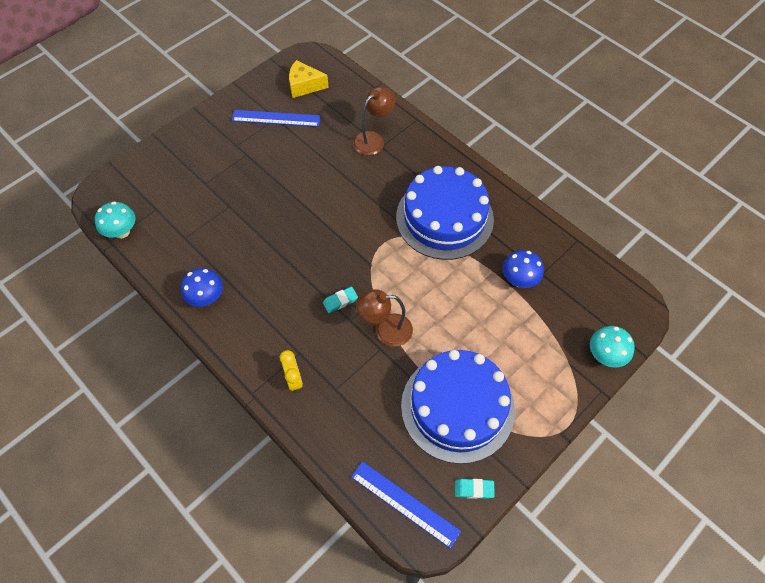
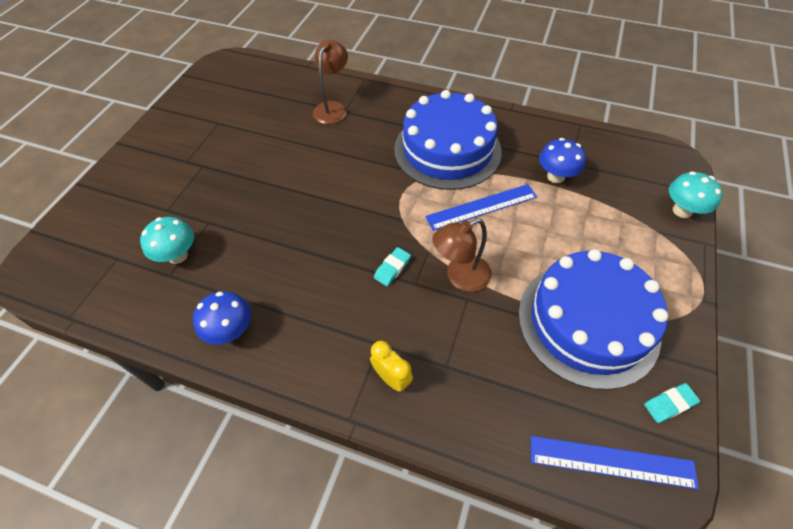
camera: 25 degrees left, 5 degrees down
turquoise mushroom [95,201,135,239] -> turquoise mushroom moved to [140,217,194,264]
blue ruler [232,110,321,127] -> blue ruler moved to [425,184,537,231]
yellow cheese [289,60,329,98] -> none

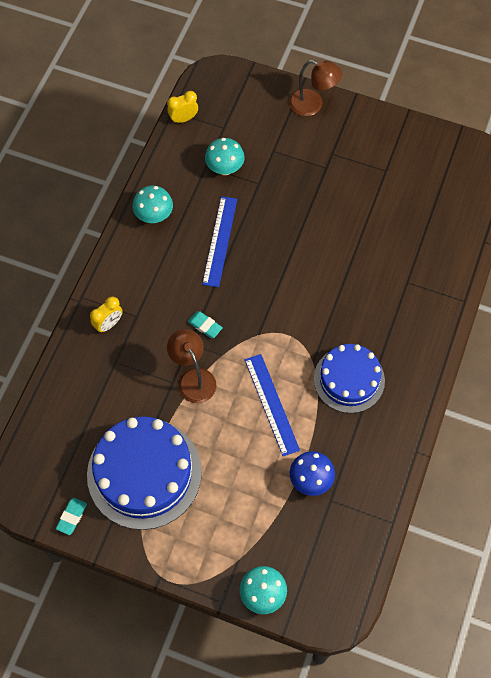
camera: 90 degrees right, 10 degrees up
blue mushroom [193,291,251,345] -> turquoise mushroom [133,186,173,223]
brown lamp [313,40,348,124] -> brown lamp moved to [289,60,342,116]
blue cake [394,90,502,190] -> blue cake [314,344,385,413], size x0.65
blue ruler [531,436,699,489] -> blue ruler moved to [202,196,237,287]
turquoise eraser [644,383,700,423] -> turquoise eraser turned 45 degrees clockwise [56,498,87,535]
none -> yellow clock [167,91,198,124]

